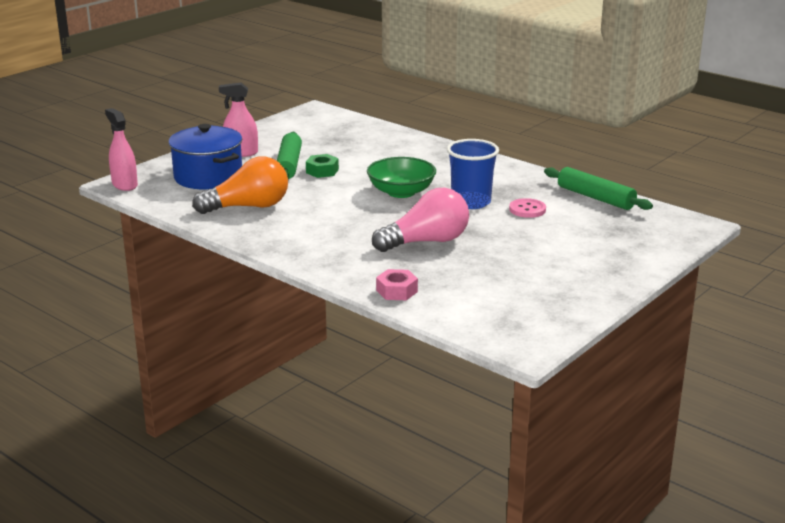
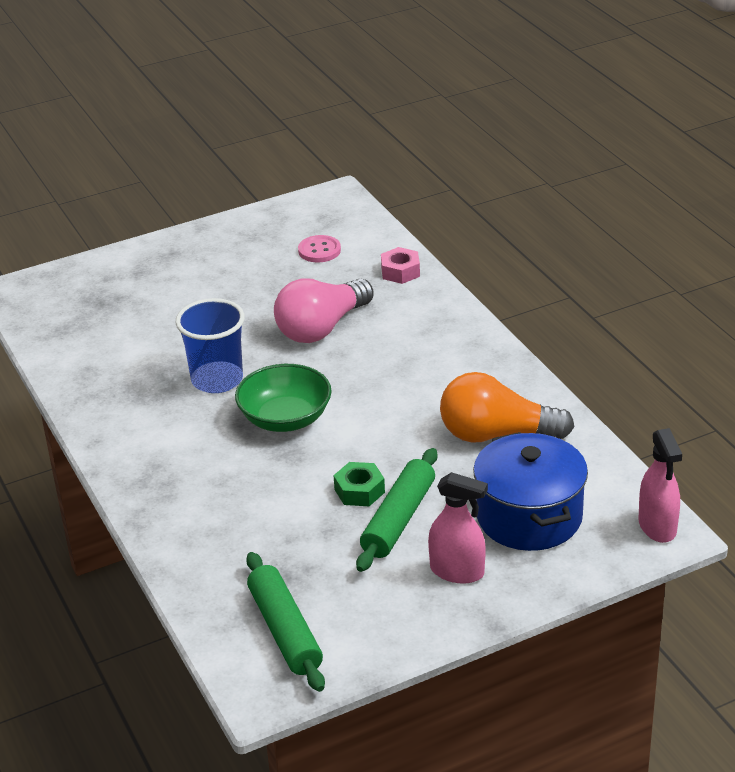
camera: 155 degrees left, 10 degrees up
pink light bulb [372,188,469,252] -> pink light bulb turned 45 degrees counterclockwise [274,278,374,343]
pink button [509,198,546,218] -> pink button moved to [298,235,341,263]
green rolling pin [544,167,653,210] -> green rolling pin moved to [246,552,325,692]

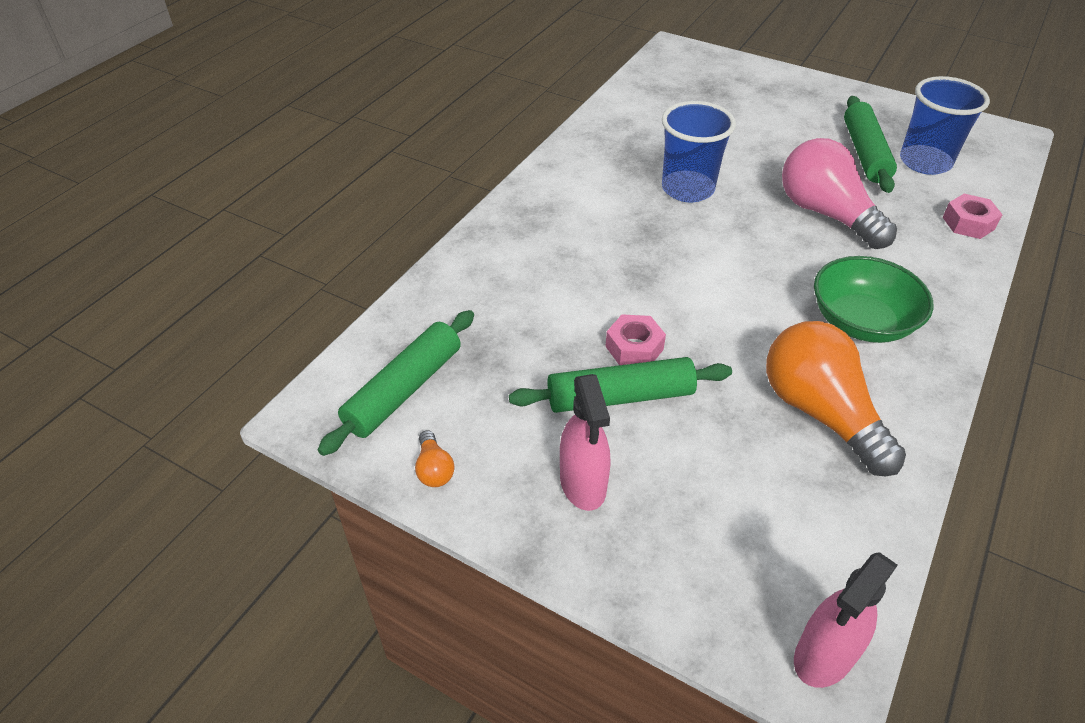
camera: 55 degrees right, 10 degrees up
green bowl [235,364,332,432] -> green bowl moved to [814,256,933,343]
pink light bulb [274,278,374,343] -> pink light bulb turned 45 degrees clockwise [782,138,897,249]
pink button [298,235,341,263] -> blue cup [900,76,990,175]
green nut [334,462,385,506] -> pink nut [605,314,666,365]
blue pot [473,432,588,551] -> none
none -> orange light bulb [415,430,454,487]
none -> green rolling pin [844,96,897,193]

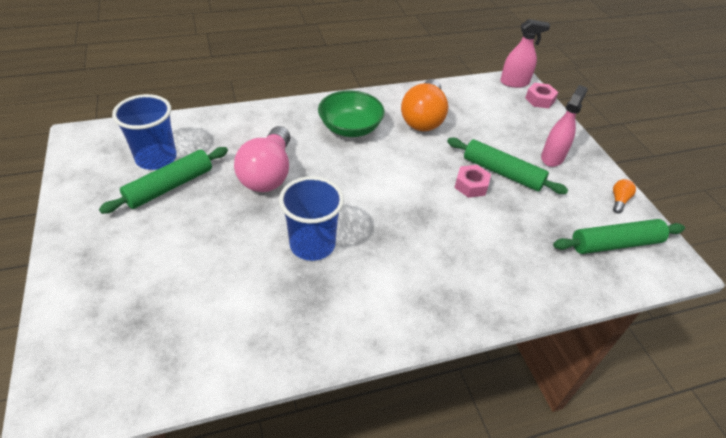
camera: 140 degrees left, 0 degrees up
pink nut [943,194,1003,239] -> pink nut moved to [525,83,559,108]

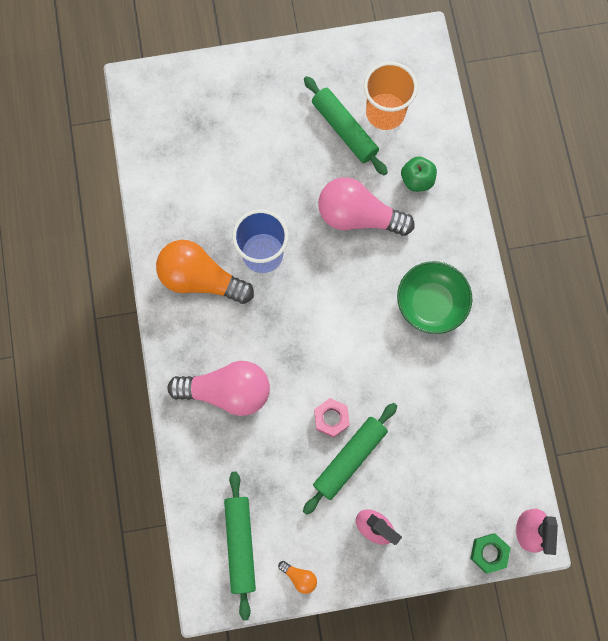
camera: 100 degrees right, 30 degrees up
blue cup [112,94,177,170] -> orange cup [364,62,418,130]
orange light bulb [401,79,448,131] -> orange light bulb moved to [156,240,254,304]
pink nut [525,83,559,108] -> green nut [470,534,511,573]
none -> pink light bulb [167,361,270,416]
none -> green apple [401,156,437,192]

